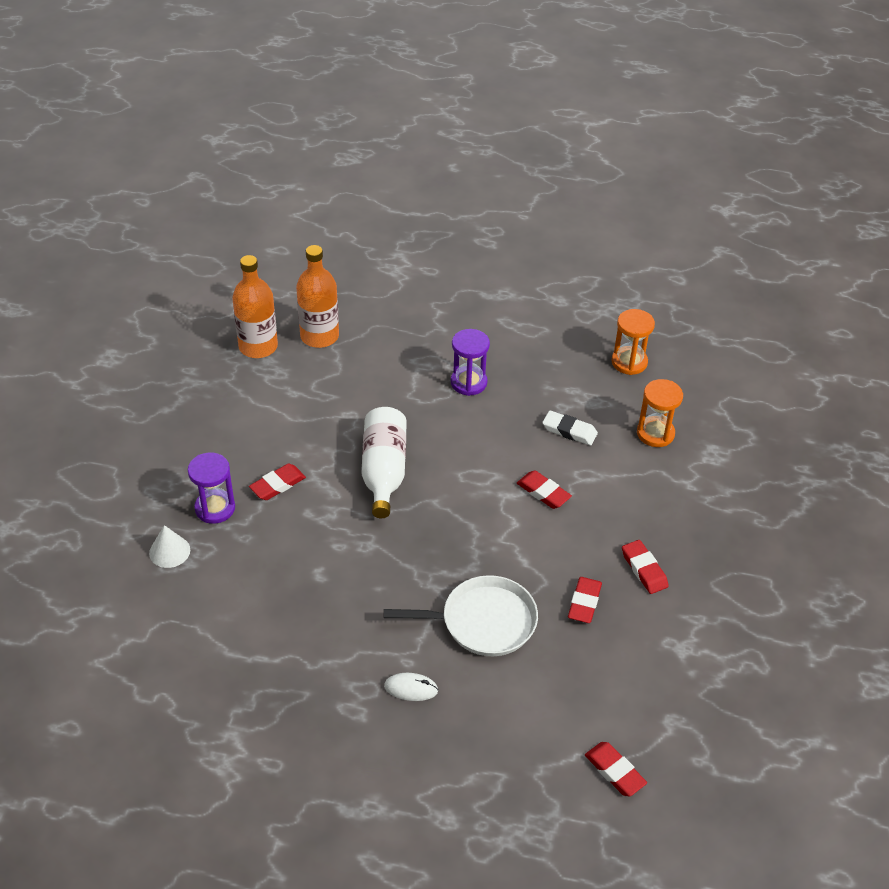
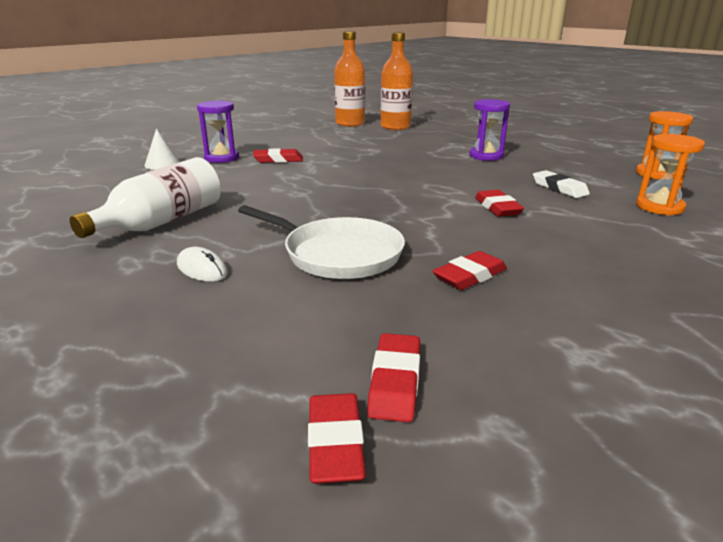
camera: 35 degrees right, 20 degrees down
white bottle [361,407,407,518] -> white bottle moved to [70,157,221,238]
red eraser [622,540,669,594] -> red eraser moved to [367,333,420,422]

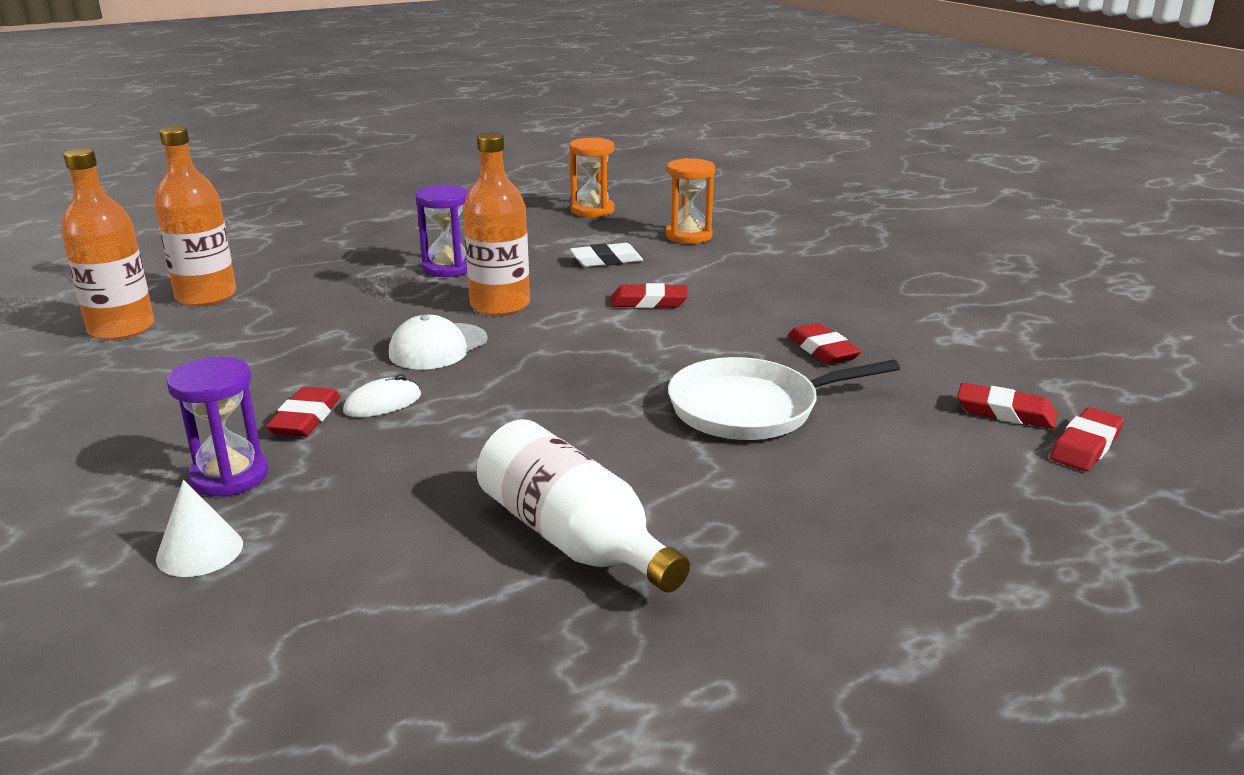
camera: 75 degrees left, 0 degrees up
white mouse [177,247,228,282] -> white mouse moved to [343,374,421,417]
white pan [238,205,405,279] -> white pan turned 150 degrees counterclockwise [668,357,900,440]
red eraser [308,393,366,484] -> red eraser turned 60 degrees counterclockwise [1050,407,1124,471]
none -> white cap [389,315,488,369]
none -> orange bottle [463,132,530,316]

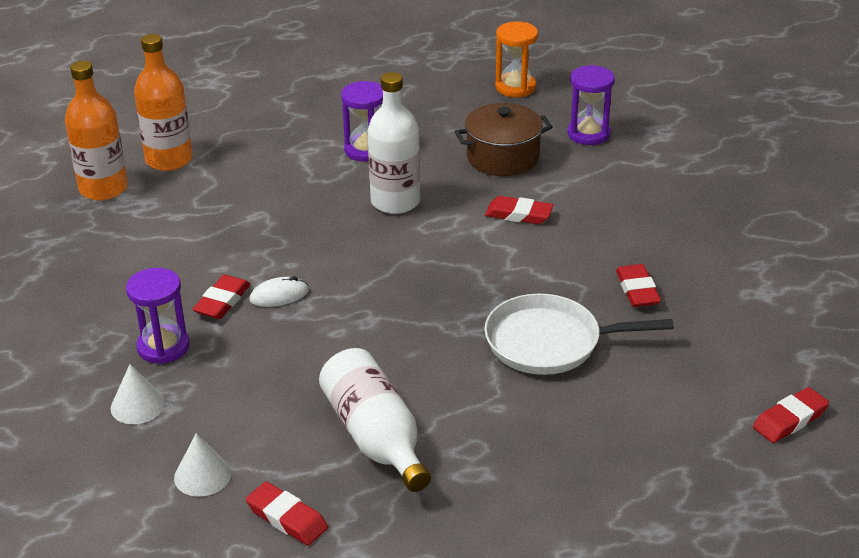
camera: 15 degrees right, 10 degrees up
white cap [389,315,488,369] -> none
orange bottle [463,132,530,316] -> white bottle [368,72,420,214]
white eraser [570,243,643,267] -> brown pot [455,103,553,176]
orange hourglass [666,158,715,244] -> purple hourglass [567,65,615,145]
red eraser [957,383,1057,429] -> red eraser moved to [246,482,328,546]
none -> white cone [174,433,231,497]

